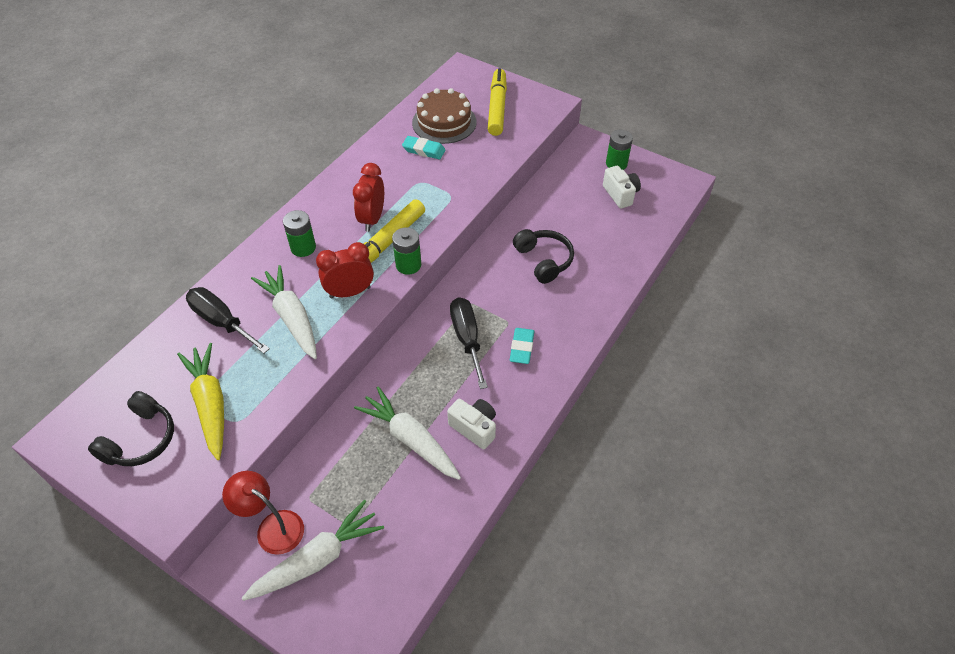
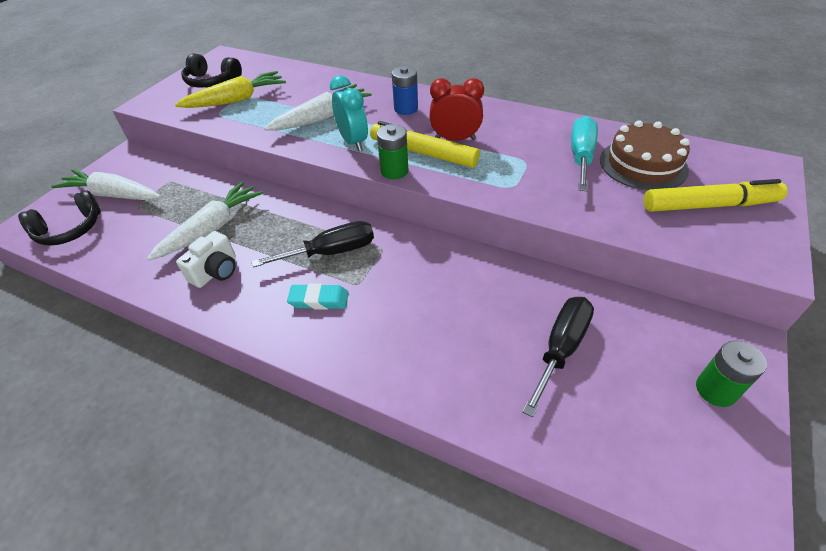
camera: 85 degrees right, 5 degrees down
black screwdriver [186,287,270,353] -> black screwdriver moved to [522,297,594,417]
red lamp [222,471,304,555] -> none
white carrot [242,500,384,601] -> white carrot turned 150 degrees clockwise [51,169,161,200]
green battery [283,210,316,257] -> blue battery [392,66,418,115]
red clock [316,242,374,298] -> turquoise clock [330,75,368,151]
turquoise eraser [402,136,446,159] -> turquoise screwdriver [571,116,598,191]
black headphones [513,229,574,284] -> black headphones moved to [18,190,101,245]
white camera [603,166,641,209] -> none

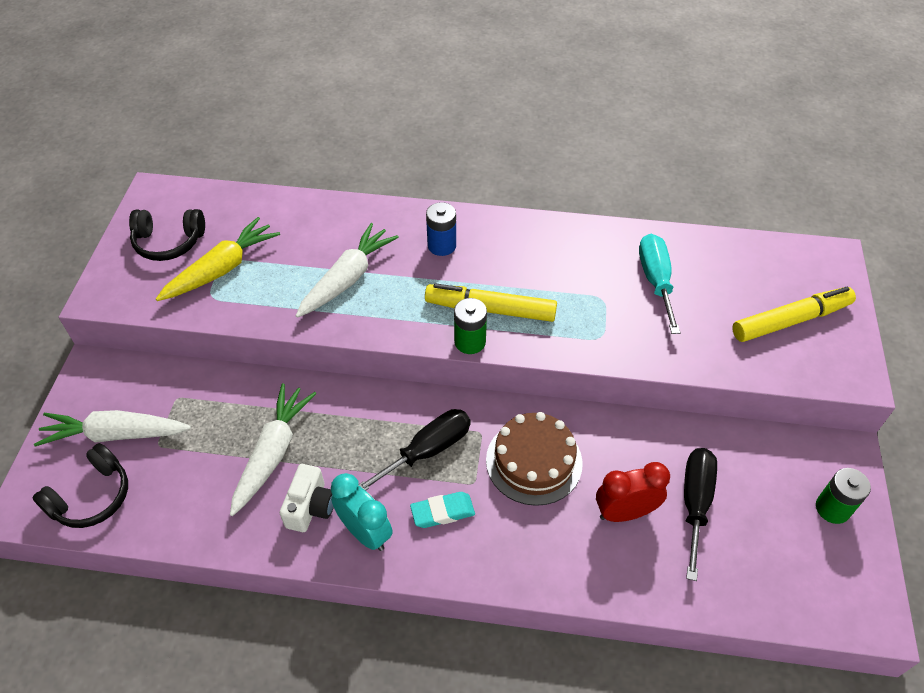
camera: 20 degrees left, 5 degrees up
turquoise clock [330,75,368,151] -> turquoise clock moved to [331,473,393,551]
red clock [429,78,484,141] -> red clock moved to [596,462,670,522]
brown cake [600,120,690,191] -> brown cake moved to [486,412,583,506]

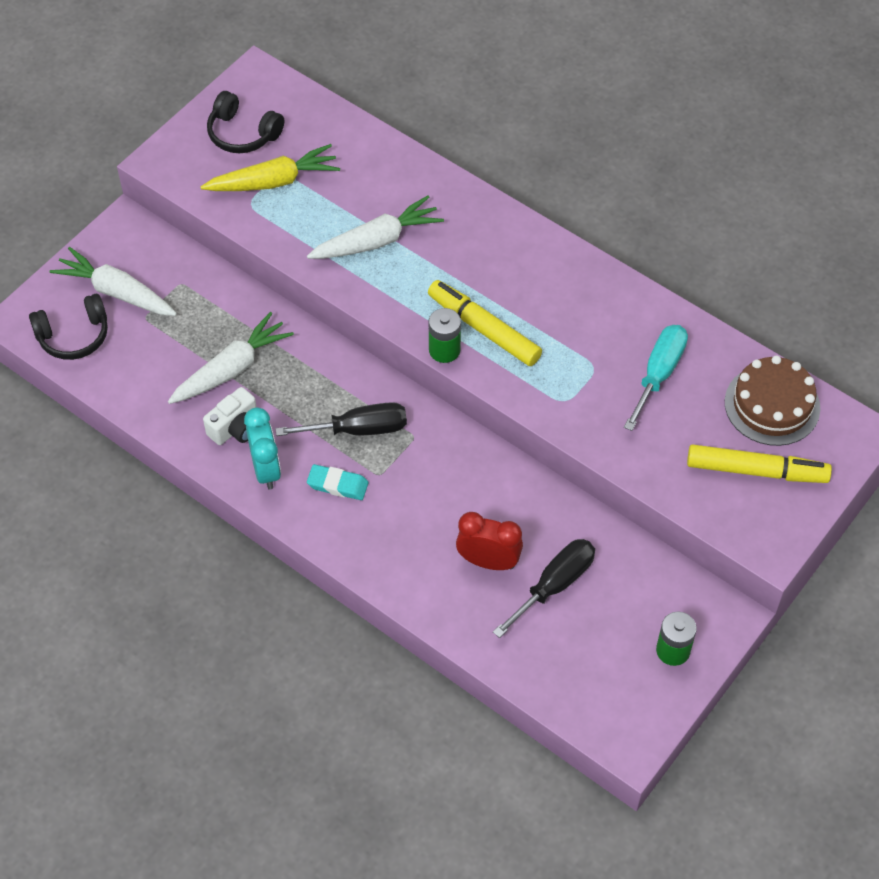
camera: 30 degrees right, 5 degrees up
blue battery [426,202,456,256] -> none
brown cake [486,412,583,506] -> brown cake moved to [725,355,820,446]

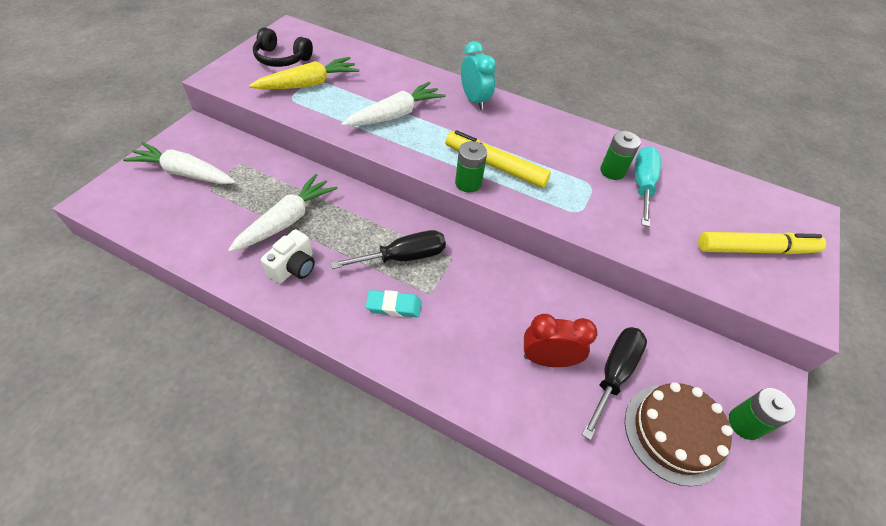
camera: 15 degrees left, 5 degrees down
black headphones [29,294,108,360] -> none
turquoise clock [244,407,281,490] -> turquoise clock moved to [461,41,496,110]
brown cake [725,355,820,446] -> brown cake moved to [625,382,733,487]
none -> green battery [600,131,641,180]

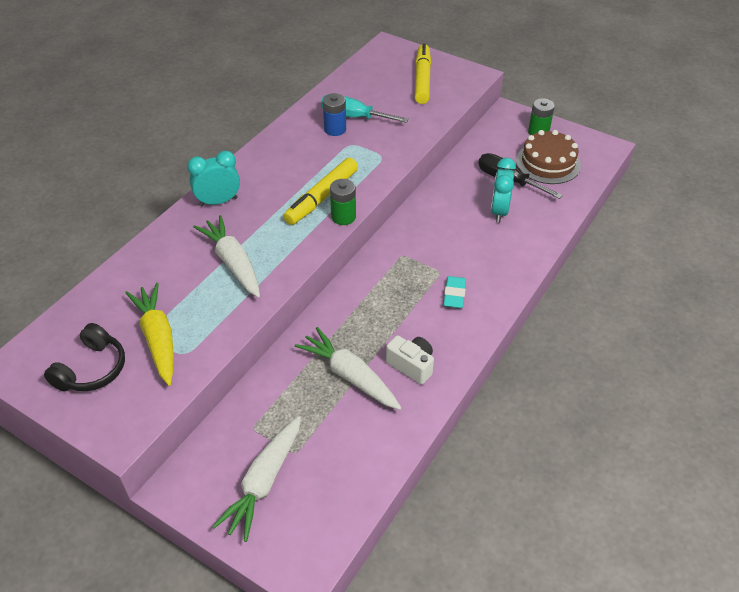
camera: 80 degrees left, 5 degrees down
black screwdriver [330,230,446,269] -> none
red clock [524,314,598,367] -> turquoise clock [491,158,516,223]
green battery [600,131,641,180] -> blue battery [323,93,346,136]

